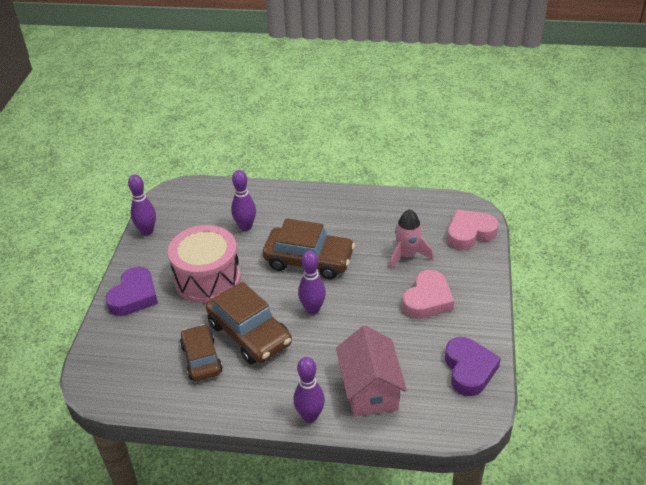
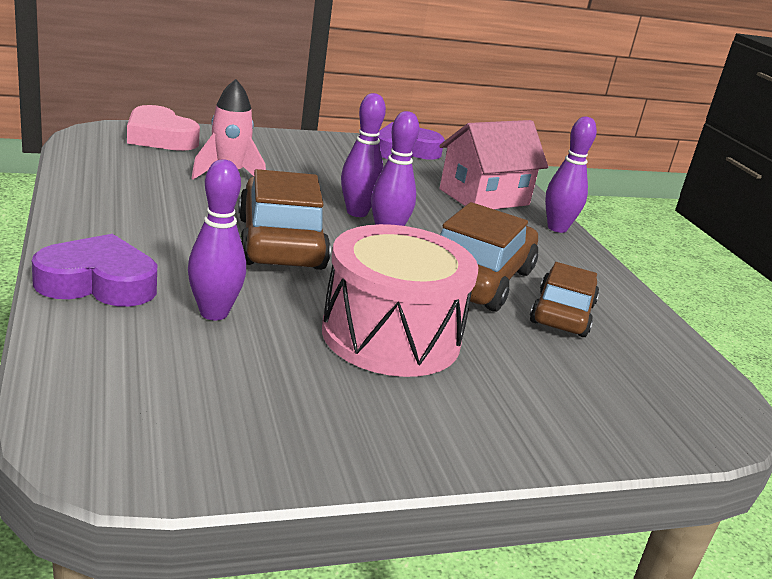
camera: 120 degrees left, 15 degrees down
purple heart [106,267,158,316] -> purple heart moved to [32,234,157,307]
purple bowling pin [128,174,156,235] -> purple bowling pin moved to [341,93,386,217]
brown car [180,324,223,381] -> brown car turned 150 degrees clockwise [530,262,599,337]
pink heart [402,270,454,319] -> none

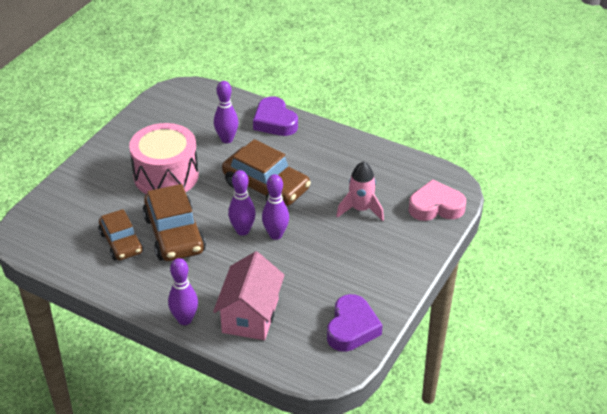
camera: 140 degrees right, 15 degrees up
purple heart [32,234,157,307] -> purple heart turned 105 degrees clockwise [253,96,298,136]

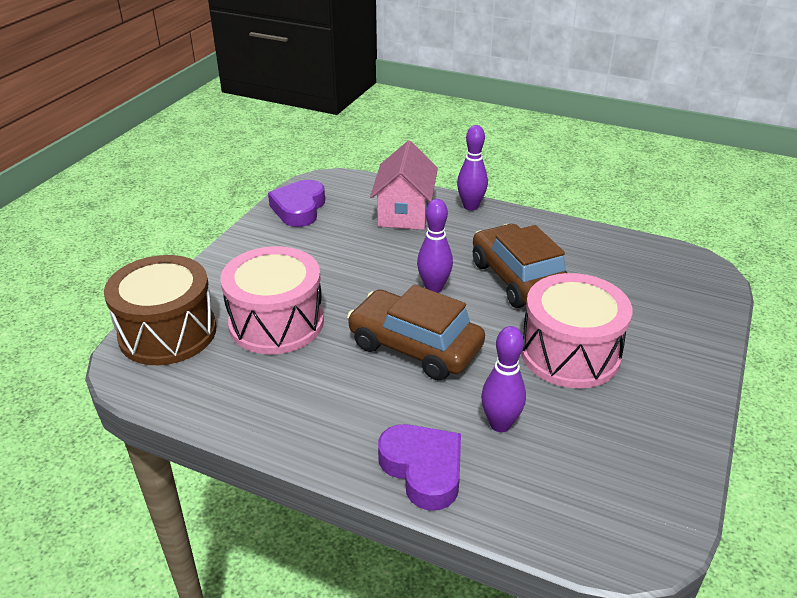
camera: 175 degrees right, 5 degrees down
brown car [98,209,143,260] -> none
purple bowling pin [262,174,289,240] -> none
pink rocket [336,161,384,221] -> pink drum [221,246,324,354]
pink heart [409,179,466,221] -> brown drum [104,255,217,365]

